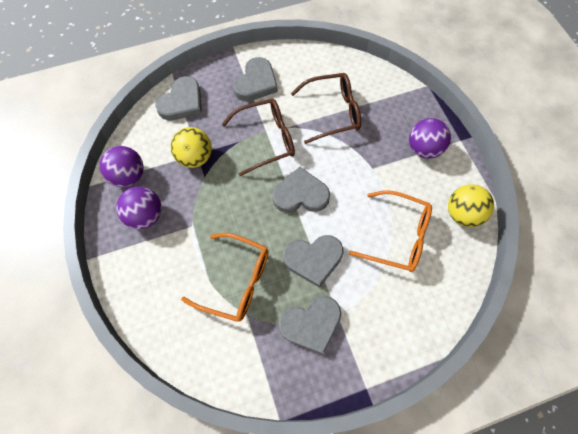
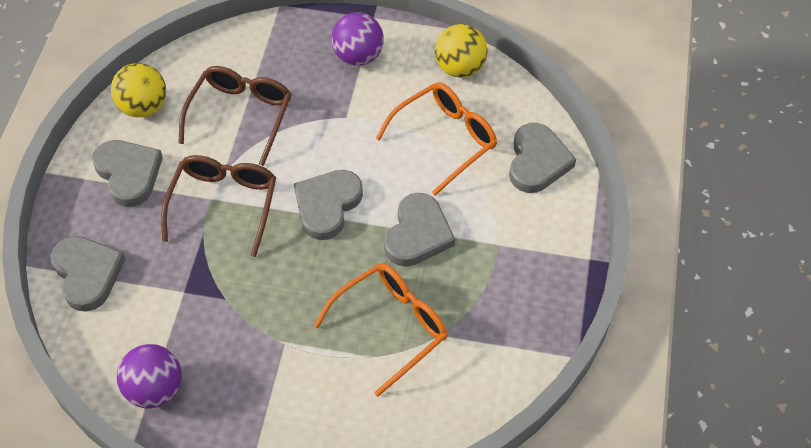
camera: 60 degrees left, 10 degrees down
purple ball [116,186,162,229] -> none
yellow ball [170,127,212,168] -> yellow ball moved to [111,63,166,117]
grey heart [279,296,342,354] -> grey heart moved to [509,123,576,193]

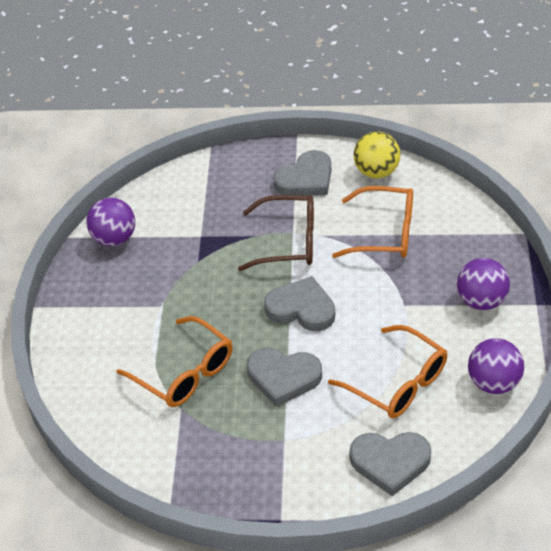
camera: 85 degrees right, 10 degrees down
grey heart [50,236,125,312] -> none
brown glasses [178,66,292,166] -> orange glasses [332,186,413,258]
yellow ball [435,24,488,78] -> purple ball [468,338,524,394]

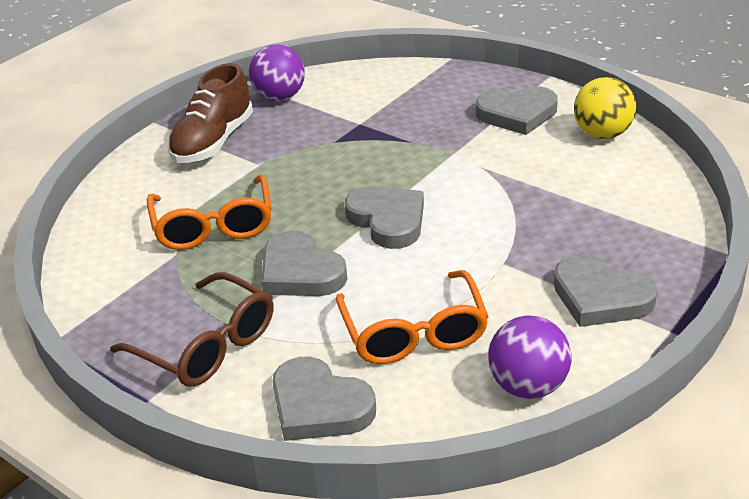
camera: 35 degrees right, 10 degrees down
brown glasses [238,195,314,271] -> brown glasses moved to [110,272,273,387]
orange glasses [332,186,413,258] -> none
purple ball [457,258,510,310] -> grey heart [554,255,657,327]
none -> brown shoe [167,63,253,163]

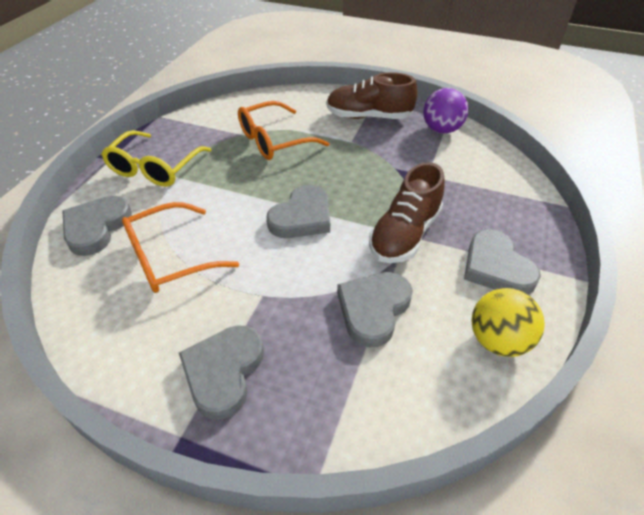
camera: 70 degrees right, 10 degrees up
brown glasses [110,272,273,387] -> yellow glasses [101,130,211,187]
grey heart [261,231,347,296] -> grey heart moved to [337,272,413,348]
purple ball [488,316,572,399] -> none
none -> brown shoe [369,162,445,263]

